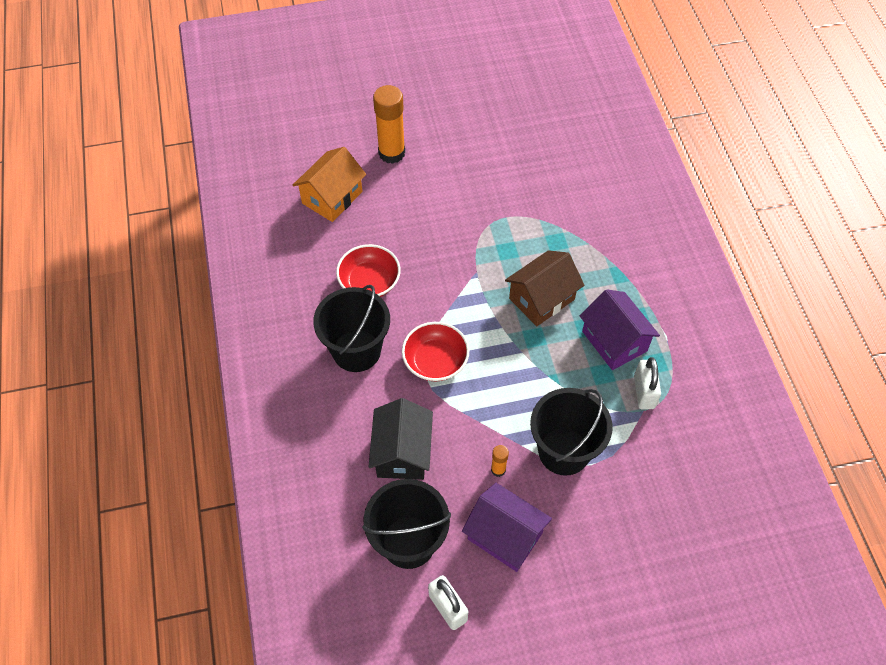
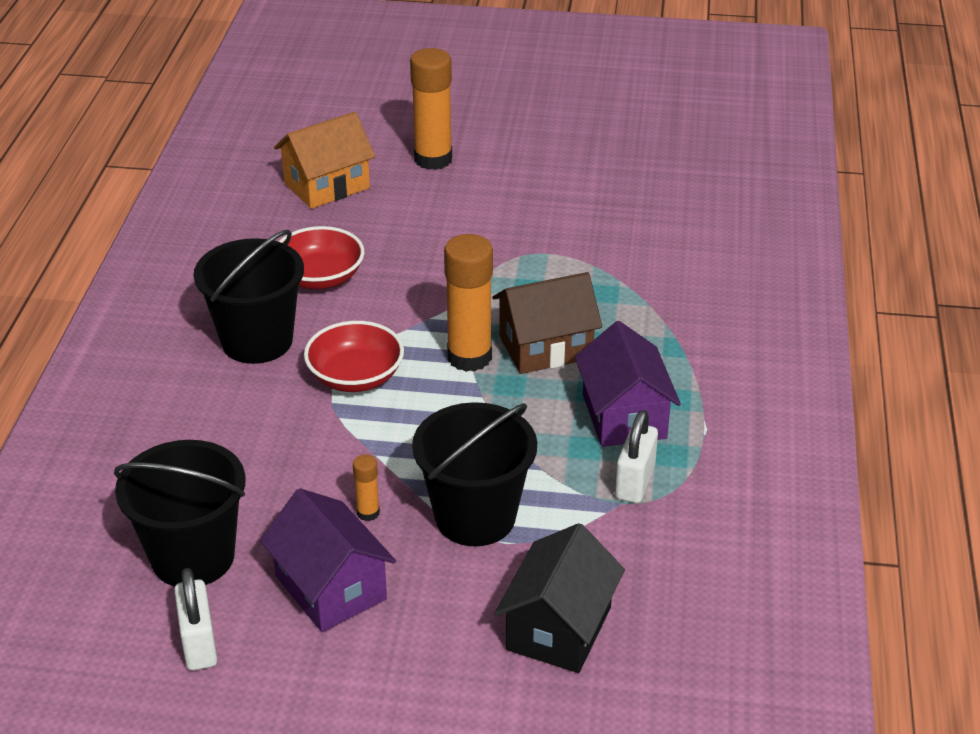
camera: 20 degrees right, 20 degrees down
black house [369,398,433,480] -> black house moved to [494,523,625,673]
none -> orange glue stick [444,234,493,372]

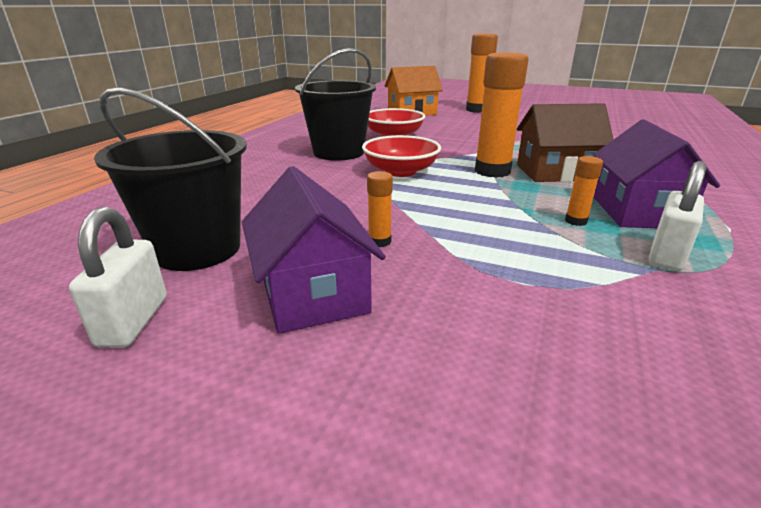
camera: 15 degrees right, 10 degrees down
black bucket [412,402,537,546] -> none
black house [494,523,625,673] -> none
none -> orange glue stick [565,156,603,226]

